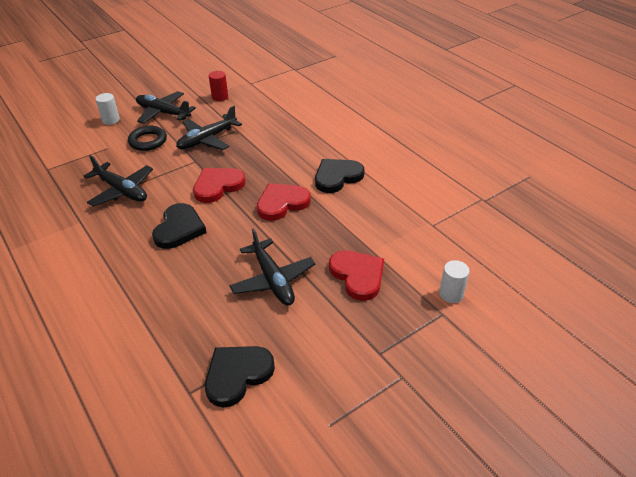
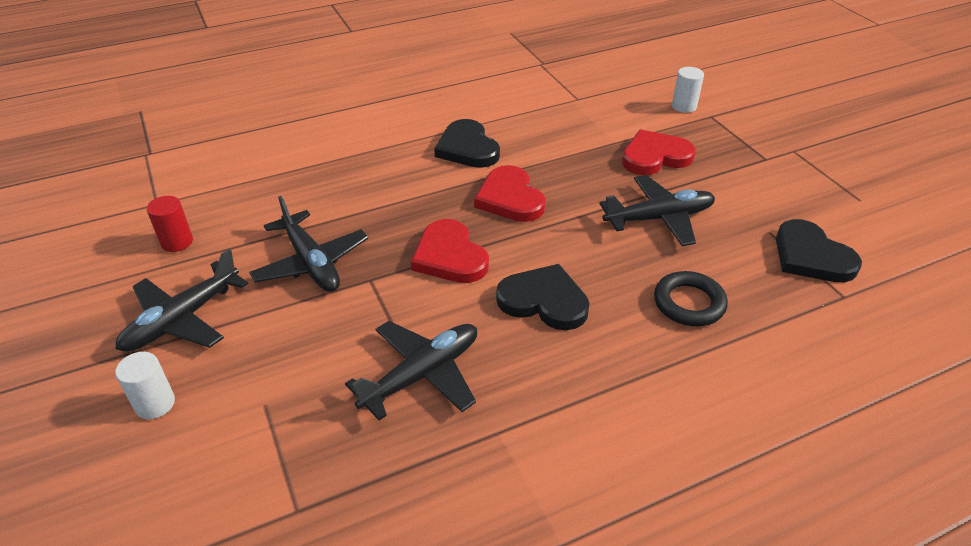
camera: 80 degrees left, 0 degrees up
black ring [128,126,167,151] -> black ring moved to [654,271,728,326]

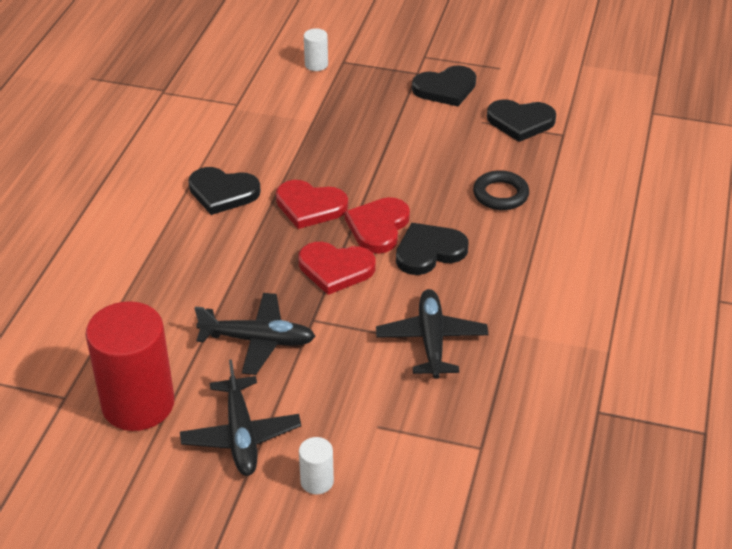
camera: 50 degrees left, 0 degrees up
red cylinder [147,196,193,252] -> red cylinder [86,301,175,431], size x2.31
black plane [599,175,715,246] -> none
red heart [622,130,696,175] -> red heart moved to [345,197,410,254]
none -> black heart [412,65,476,107]

